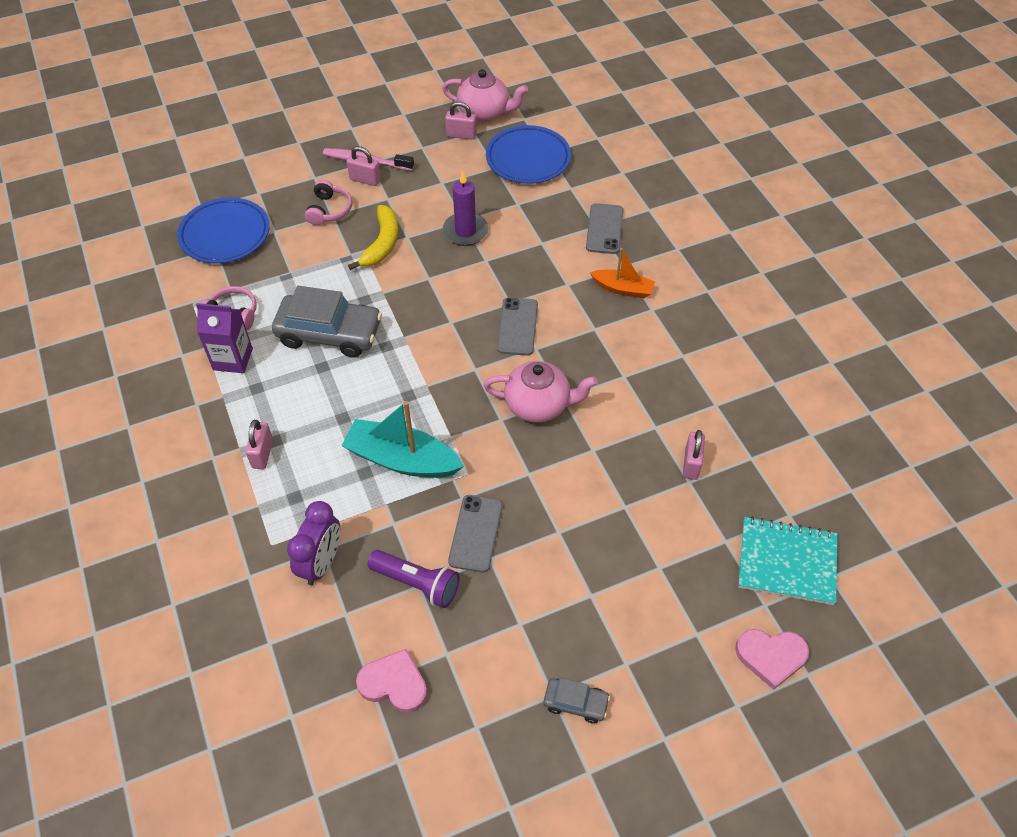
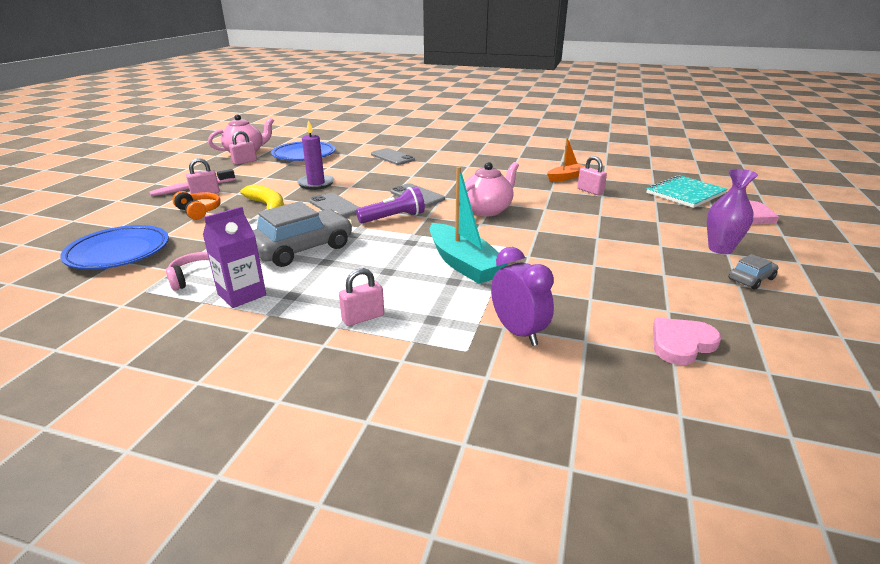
camera: 50 degrees left, 25 degrees down
pink padlock [246,420,273,469] -> pink padlock turned 75 degrees counterclockwise [339,268,384,326]
pink headphones [305,180,352,225] -> orange headphones [172,191,221,220]
turquoise boat [341,401,464,478] -> turquoise boat turned 90 degrees counterclockwise [430,166,508,284]
purple flashlight [367,550,460,608] -> purple flashlight moved to [356,186,425,223]
grey phone [448,495,502,573] -> grey phone moved to [309,193,360,217]
orange boat [590,248,655,298] -> orange boat moved to [547,138,586,182]
none -> purple vase [707,169,758,254]

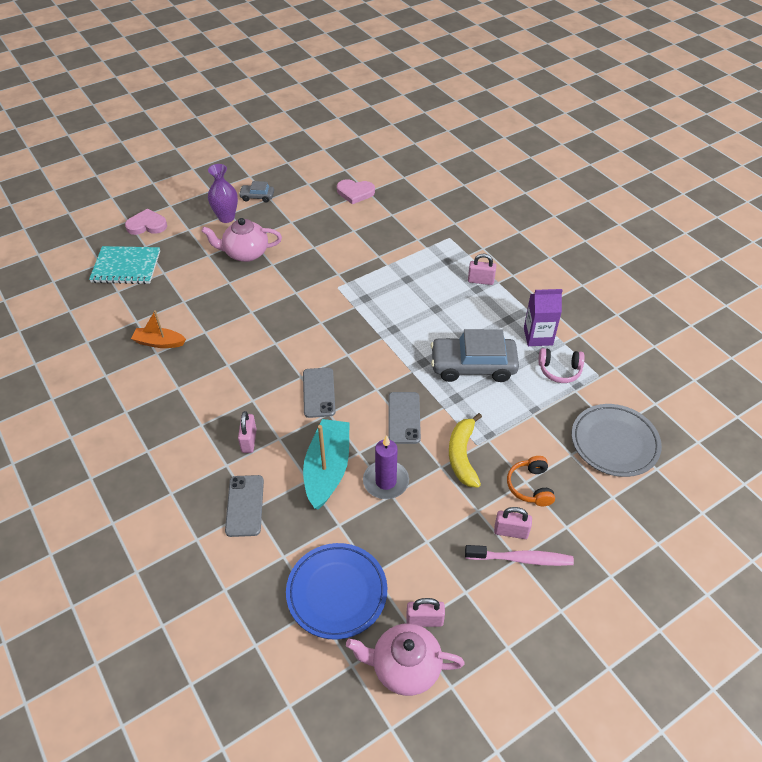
camera: 140 degrees left, 20 degrees up
blue plate [60,225,169,270] -> grey plate [572,404,662,477]
purple flashlight [356,186,425,223] -> none
turquoise boat [430,166,508,284] -> turquoise boat moved to [303,419,350,509]
pink teapot [465,162,519,216] -> pink teapot moved to [201,218,282,262]
purple clock [491,247,554,346] -> none
pink padlock [577,156,607,195] -> pink padlock moved to [238,411,257,453]

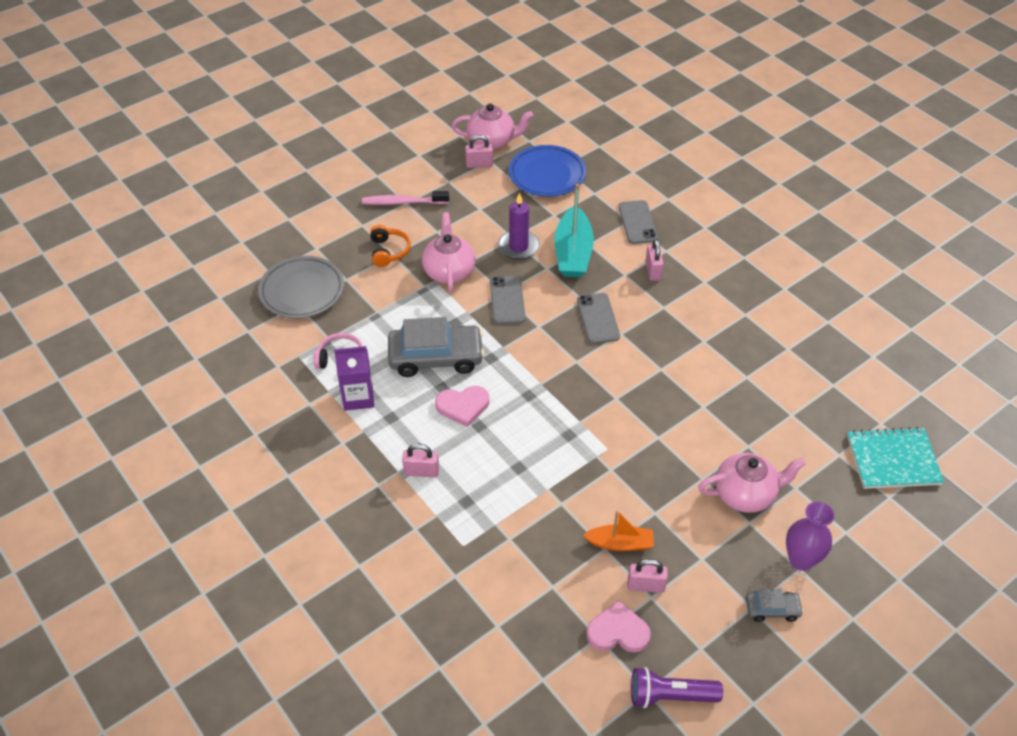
camera: 175 degrees right, 0 degrees up
pink heart [125,209,167,235] -> pink heart moved to [435,386,489,427]
orange boat [131,310,186,348] -> orange boat moved to [583,510,654,551]
yellow banana [449,413,482,488] -> pink teapot [422,212,476,292]
pink padlock [494,507,532,539] -> pink padlock moved to [628,559,668,593]
none -> purple flashlight [631,667,723,708]

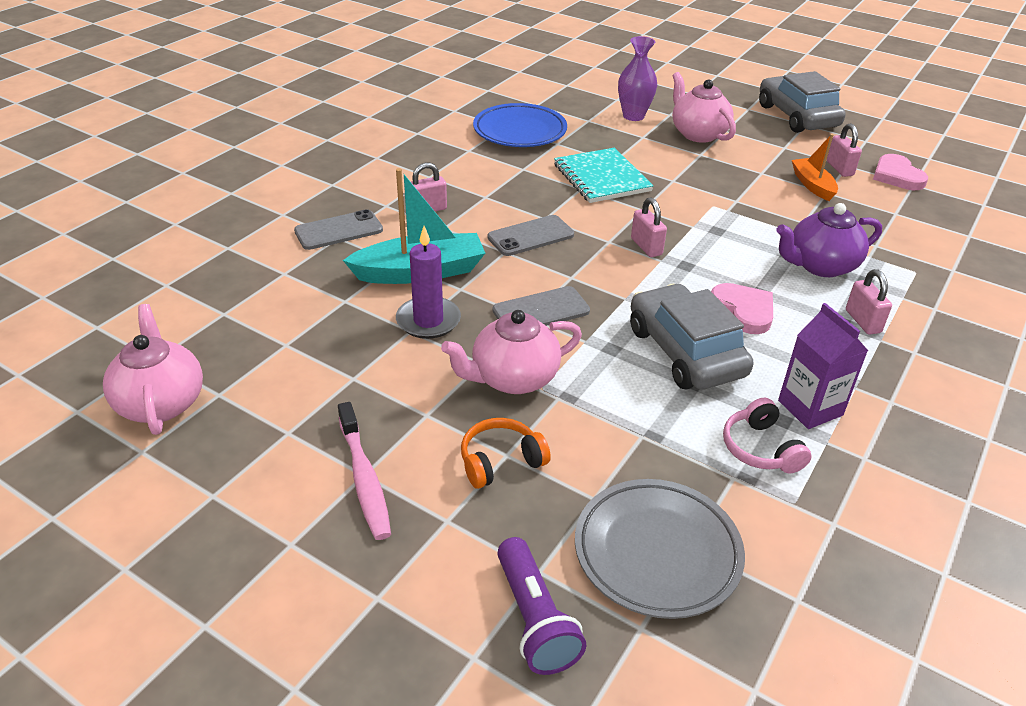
camera: 110 degrees left, 10 degrees down
pink padlock [465,135,493,168] -> pink padlock moved to [631,197,667,257]
blue plate [509,145,586,197] -> blue plate moved to [473,103,567,147]
purple flashlight [631,667,723,708] -> purple flashlight moved to [497,537,586,675]
grey car [746,589,804,622] -> grey car [759,71,846,133], size x2.07
purple vase [786,502,835,571] -> purple vase moved to [618,36,657,121]
turquoise notebook [847,427,944,489] -> turquoise notebook moved to [554,148,653,203]
none -> purple teapot [777,203,882,277]

